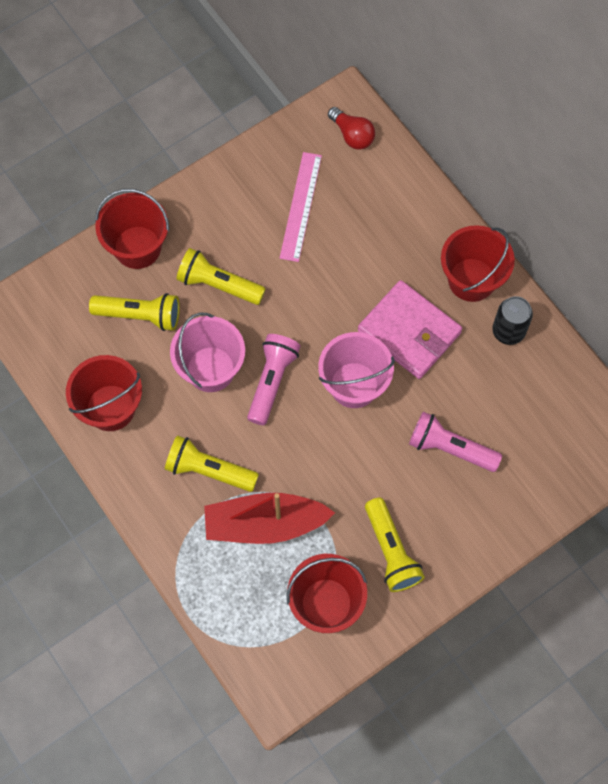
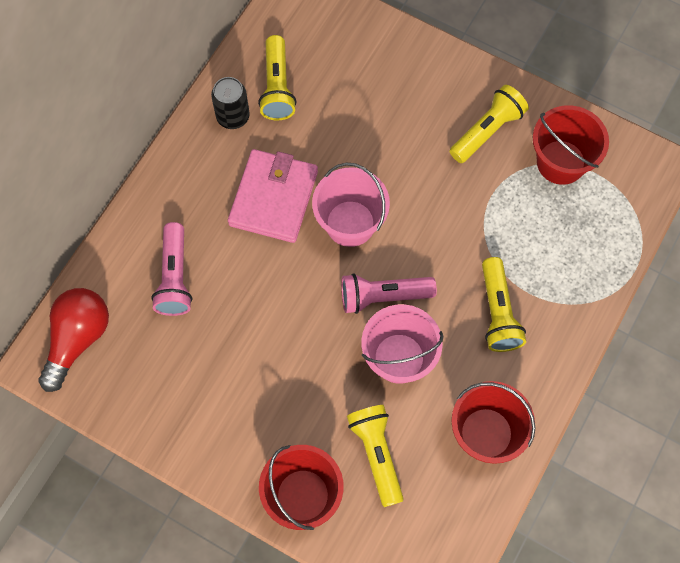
camera: 115 degrees left, 0 degrees up
yellow flashlight [176,248,266,305] -> yellow flashlight moved to [258,35,297,120]
red boat [204,493,335,544] -> none
pink ruler [280,152,322,262] -> none
red light bulb [328,107,375,150] -> red light bulb [38,288,109,392], size x1.58
pink flashlight [409,412,502,472] -> pink flashlight moved to [151,222,192,316]
red bucket [441,225,515,302] -> none

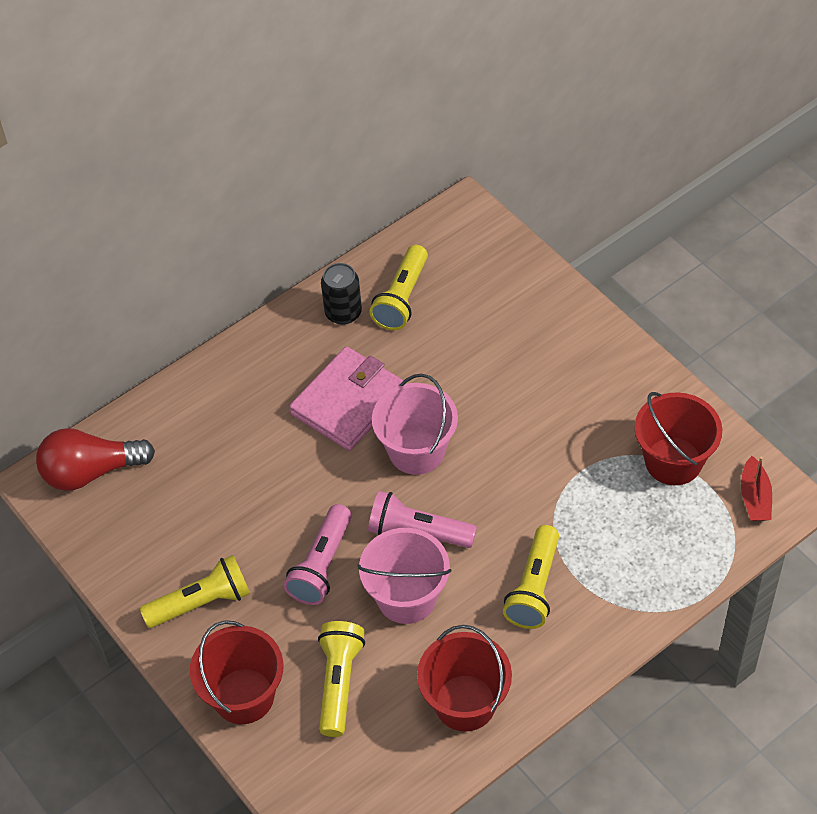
camera: 25 degrees right, 15 degrees down
red light bulb [38,288,109,392] -> red light bulb turned 150 degrees counterclockwise [36,428,155,491]
pink flashlight [151,222,192,316] -> pink flashlight moved to [283,504,352,605]
yellow flashlight [449,85,529,163] -> yellow flashlight moved to [140,555,250,628]
none -> red boat [741,456,772,521]

